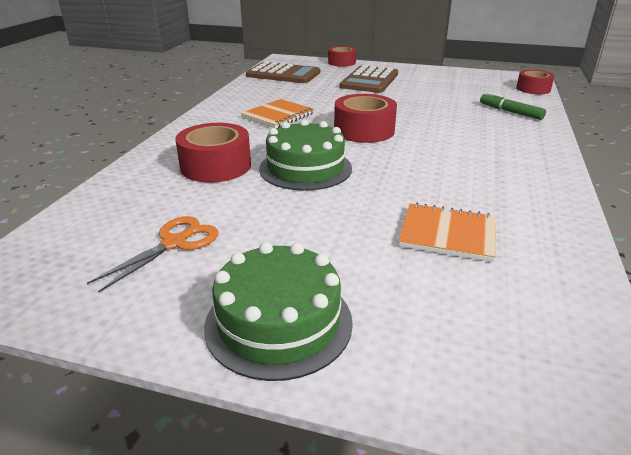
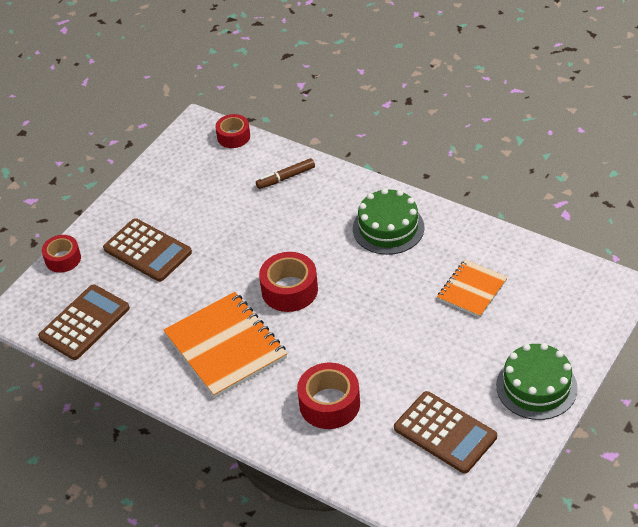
camera: 70 degrees left, 15 degrees up
orange scissors [87,216,218,293] -> brown calculator [394,391,497,474]
orange notebook [241,99,315,128] -> orange notebook [163,292,287,398], size x1.71
green cake [259,119,352,191] -> green cake moved to [353,188,424,255]
green marker [480,92,546,120] -> brown marker [256,158,315,189]

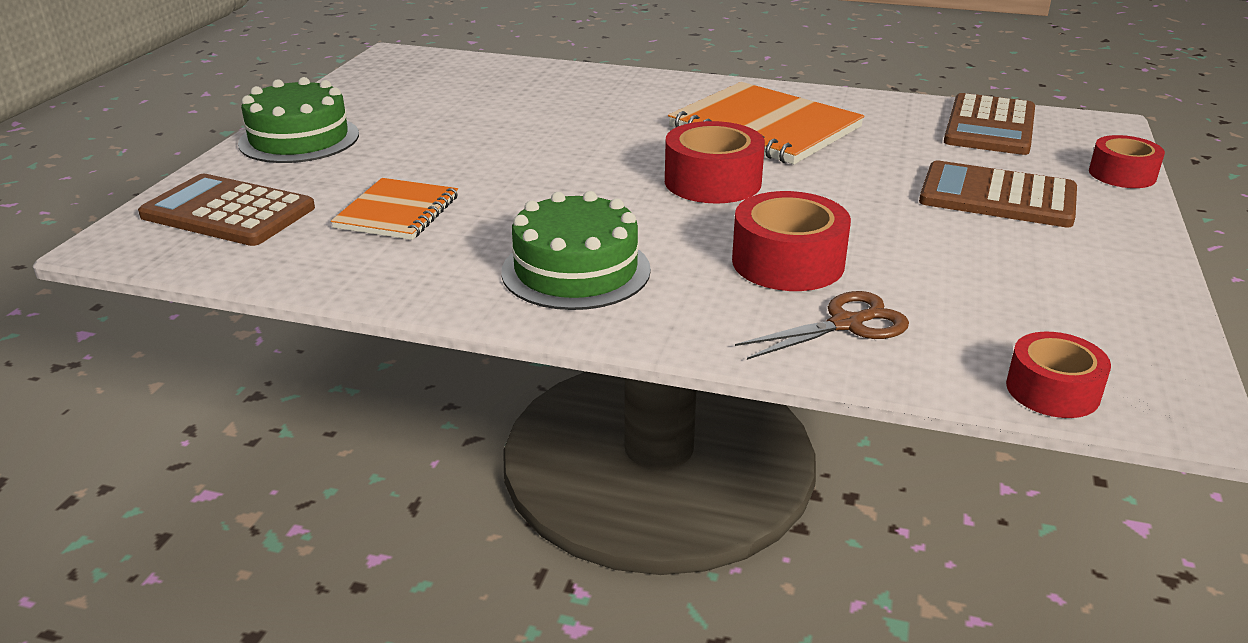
camera: 160 degrees right, 15 degrees down
brown marker [256,158,315,189] -> brown scissors [735,291,909,360]
red tape [297,363,360,429] -> red tape moved to [732,191,851,291]
brown calculator [394,391,497,474] -> brown calculator moved to [138,174,315,246]

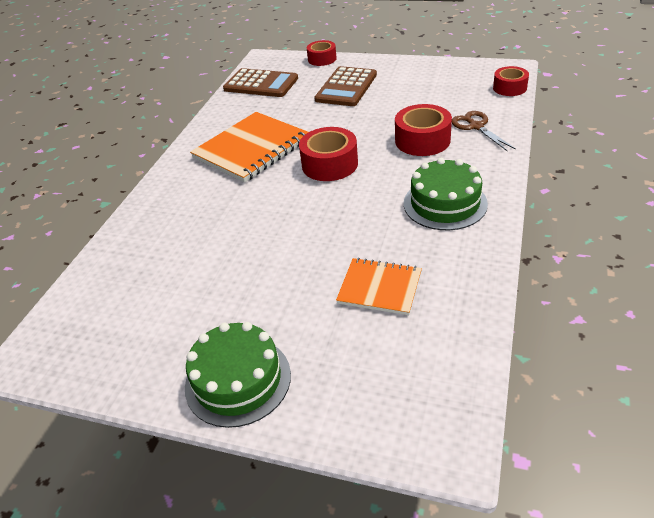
camera: 85 degrees left, 10 degrees up
brown calculator [138,174,315,246] -> none

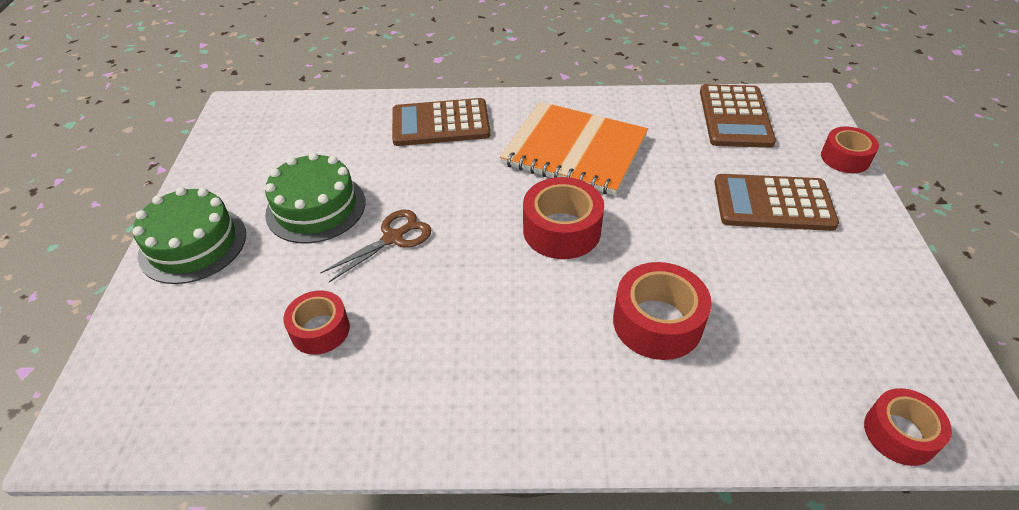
camera: 70 degrees right, 5 degrees up
orange notebook [336,258,422,315] -> red tape [283,290,350,355]
green cake [404,158,488,230] -> green cake moved to [265,152,365,243]
brown scissors [452,111,516,152] -> brown scissors moved to [320,210,432,282]
none -> brown calculator [392,98,490,146]

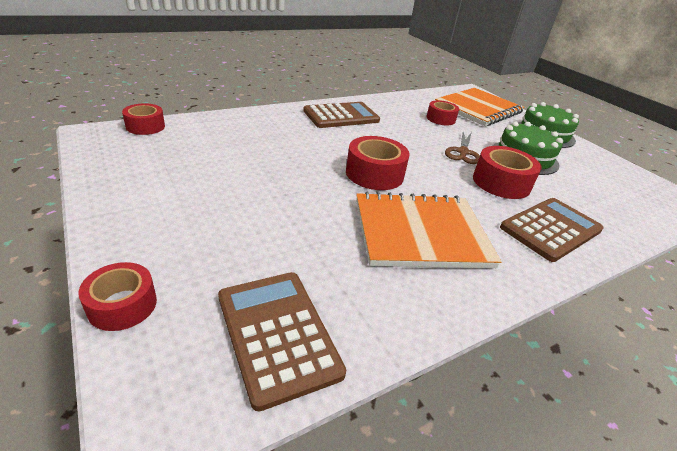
camera: 145 degrees right, 10 degrees down
red tape [613,262,712,360] -> red tape moved to [473,146,542,199]
brown calculator [714,174,839,231] -> brown calculator moved to [303,102,380,128]
none -> orange notebook [435,88,524,126]

